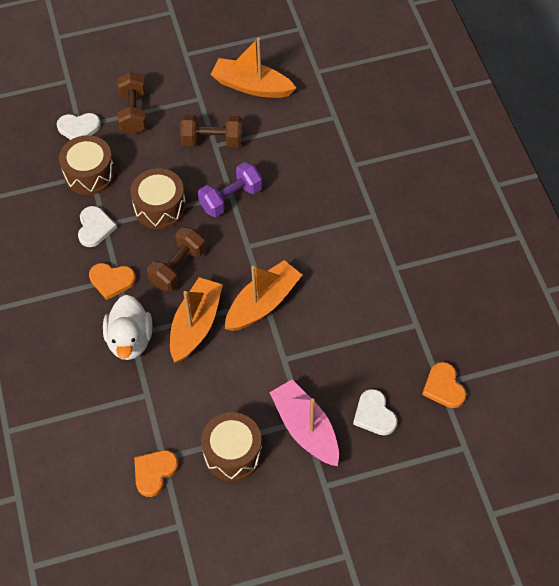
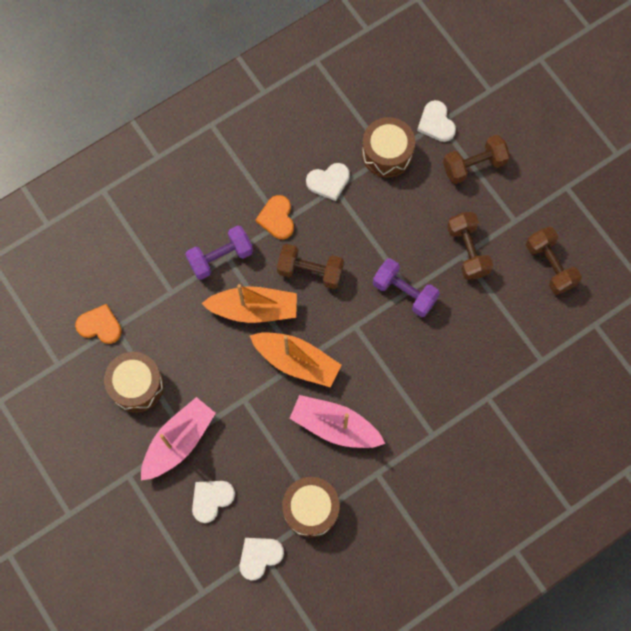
camera: 70 degrees right, 15 degrees up
white duck [103,295,152,360] -> purple dumbbell [185,225,253,280]
brown drum [130,168,186,229] -> brown drum moved to [282,477,340,538]
orange boat [211,38,296,98] -> brown dumbbell [526,227,582,295]
orange heart [422,362,466,408] -> white heart [240,538,284,580]
none -> pink boat [289,395,385,448]

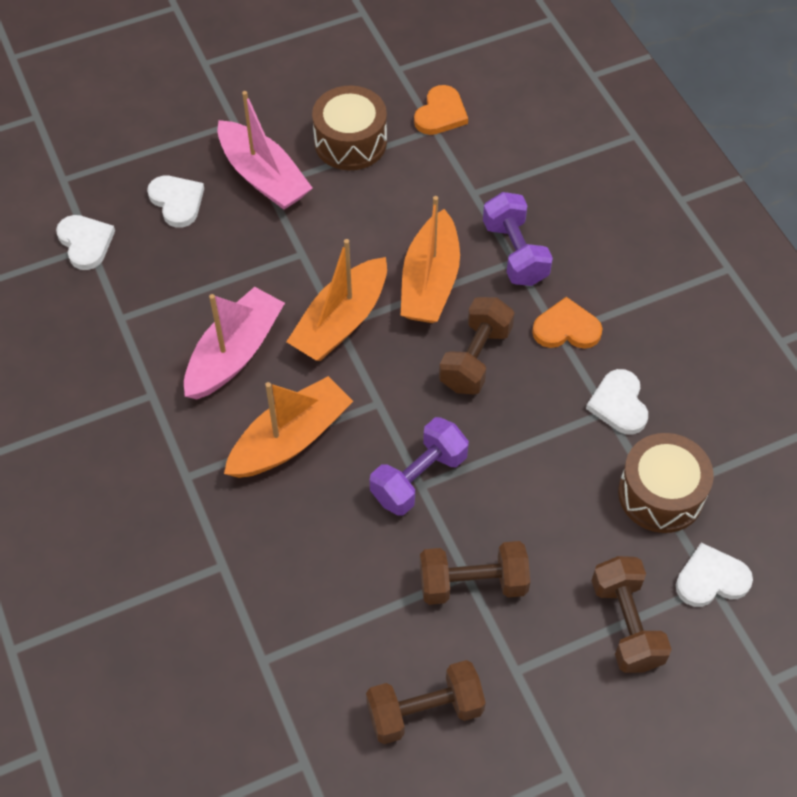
camera: 100 degrees right, 15 degrees down
brown drum [282,477,340,538] -> none
none -> orange boat [224,376,353,478]

